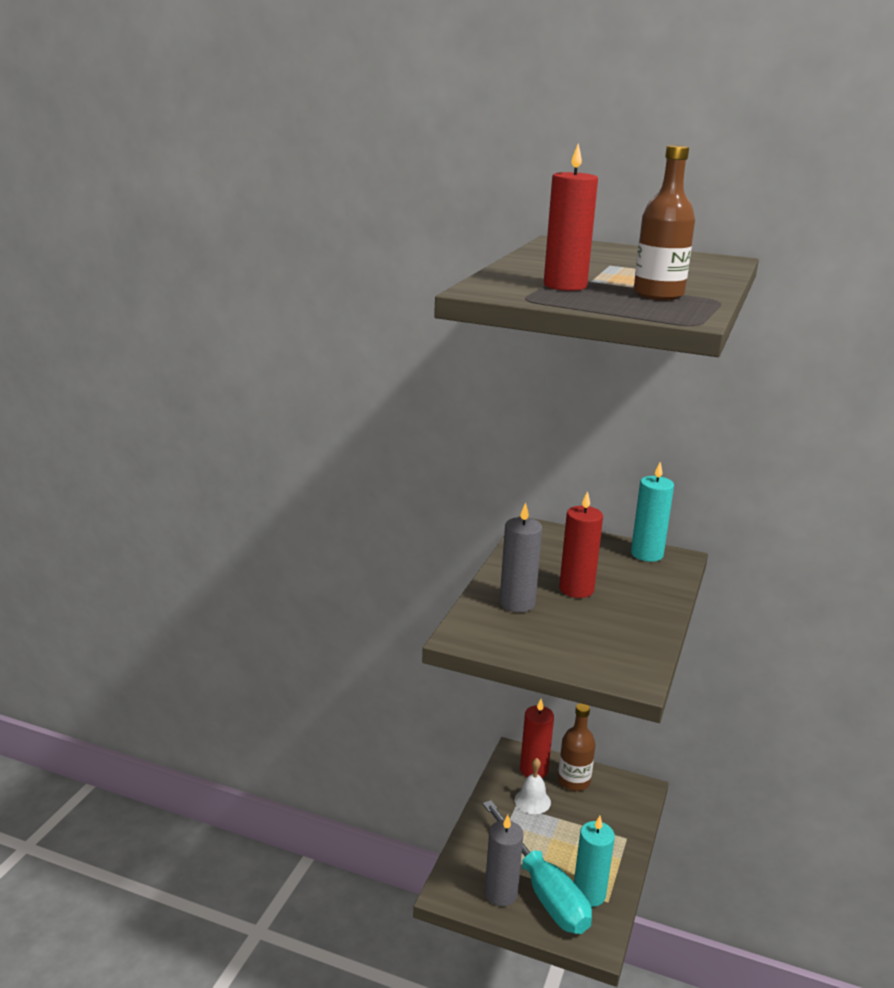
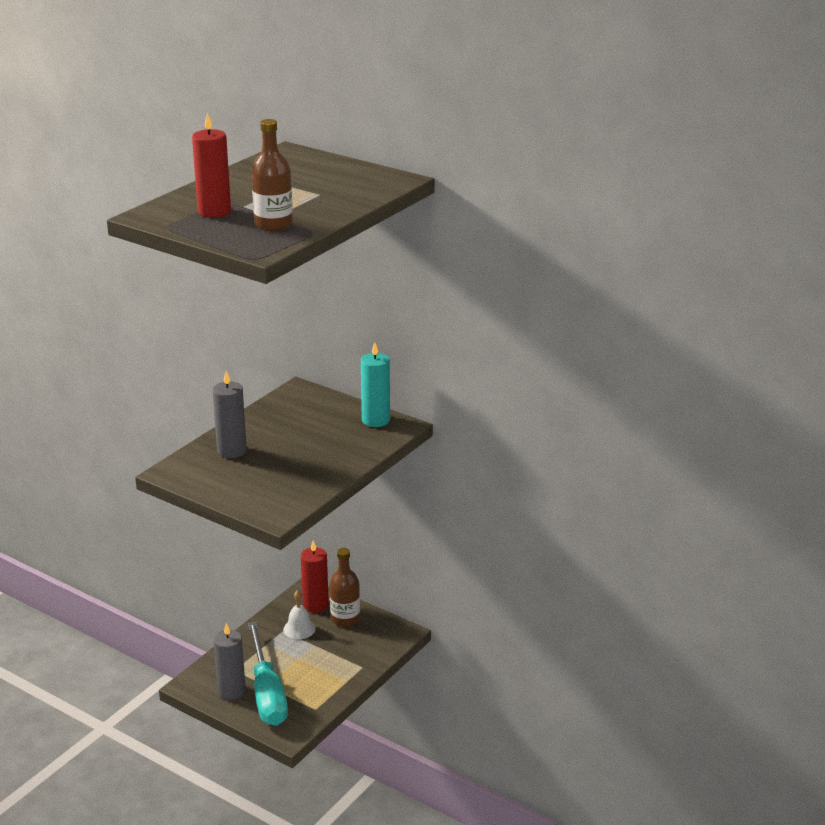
camera: 15 degrees right, 5 degrees up
red candle [559,491,603,598] -> none
turquoise candle [574,816,615,907] -> none

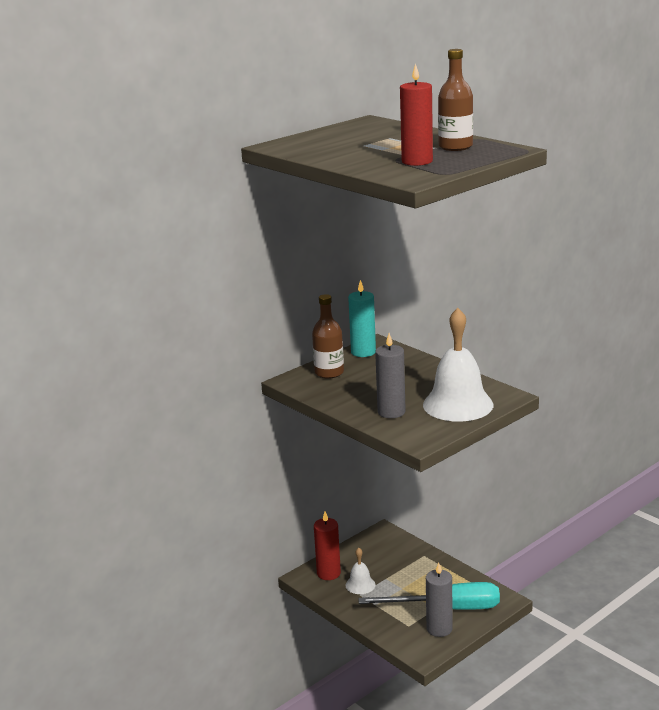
camera: 75 degrees left, 5 degrees down
brown bottle [329,548,360,627] -> brown bottle moved to [312,294,344,379]
none -> white bell [423,308,493,422]

